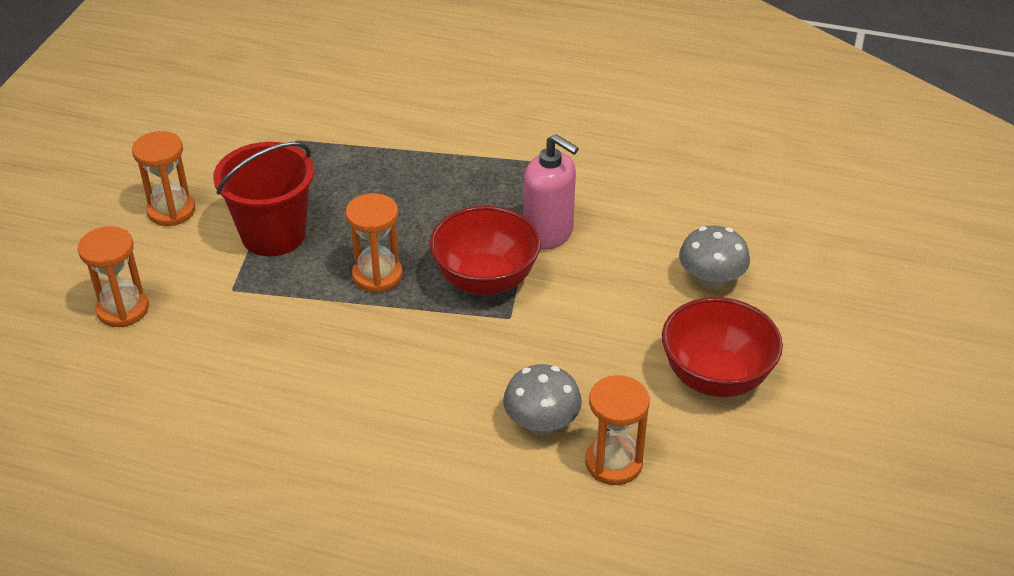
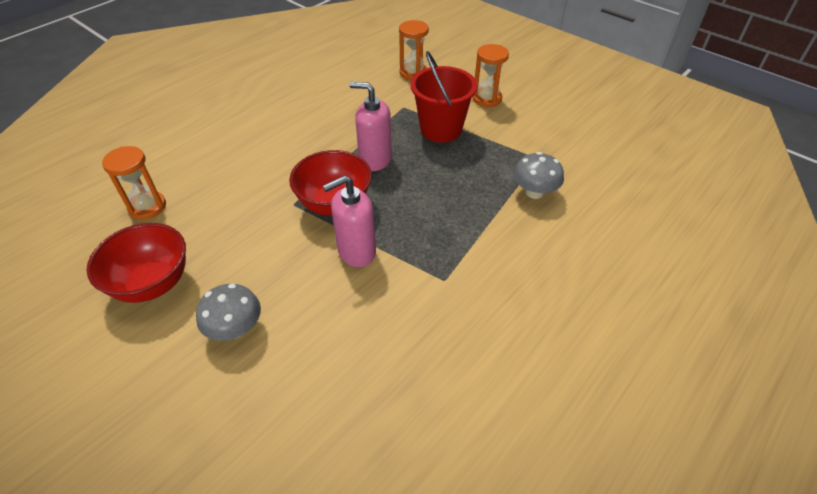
camera: 115 degrees right, 5 degrees up
orange hourglass [345,193,403,293] -> pink soap dispenser [350,82,392,171]
grey mushroom [503,364,582,435] -> grey mushroom moved to [513,152,564,199]

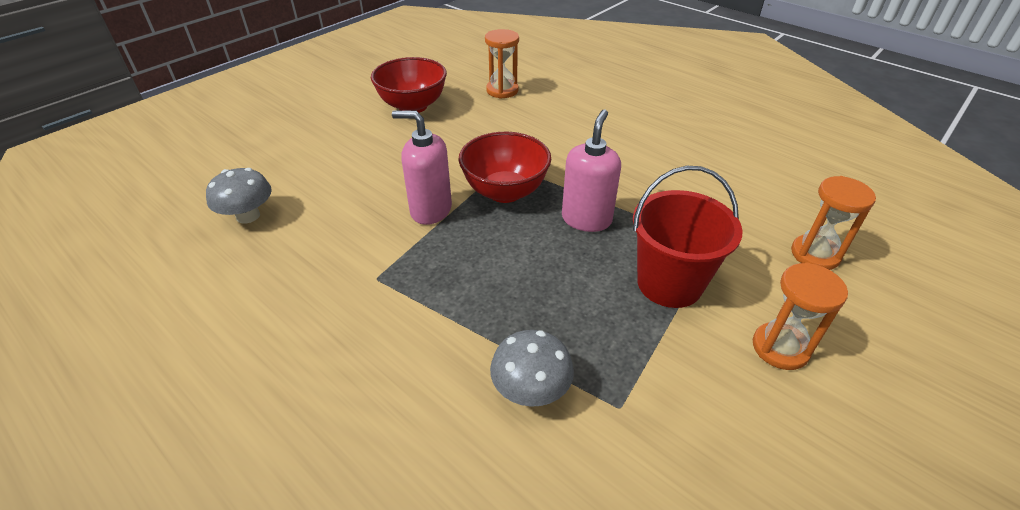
camera: 90 degrees right, 5 degrees down
grey mushroom [196,284,261,341] -> grey mushroom moved to [206,168,272,223]
pink soap dispenser [323,175,376,267] -> pink soap dispenser turned 45 degrees counterclockwise [392,110,452,225]

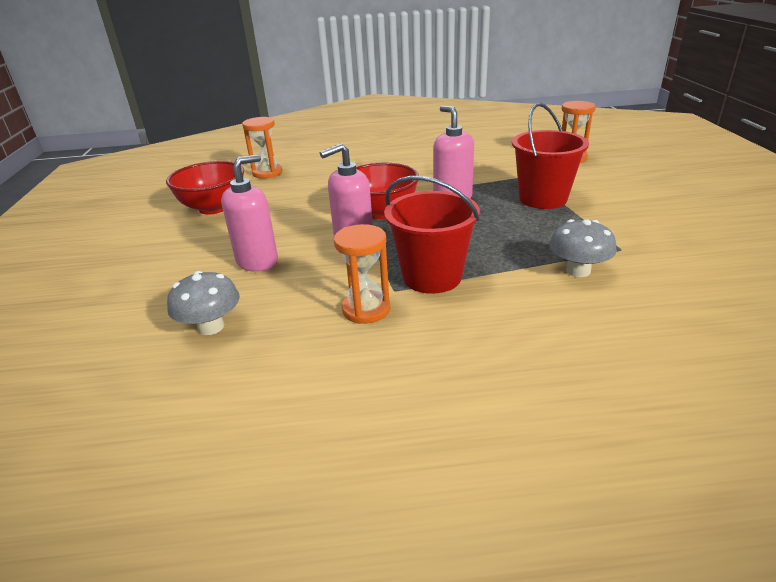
camera: 45 degrees left, 10 degrees down
orange hourglass [753,263,848,370] -> orange hourglass moved to [334,224,390,324]
none -> pink soap dispenser [221,154,278,272]
none -> red bucket [384,176,480,294]

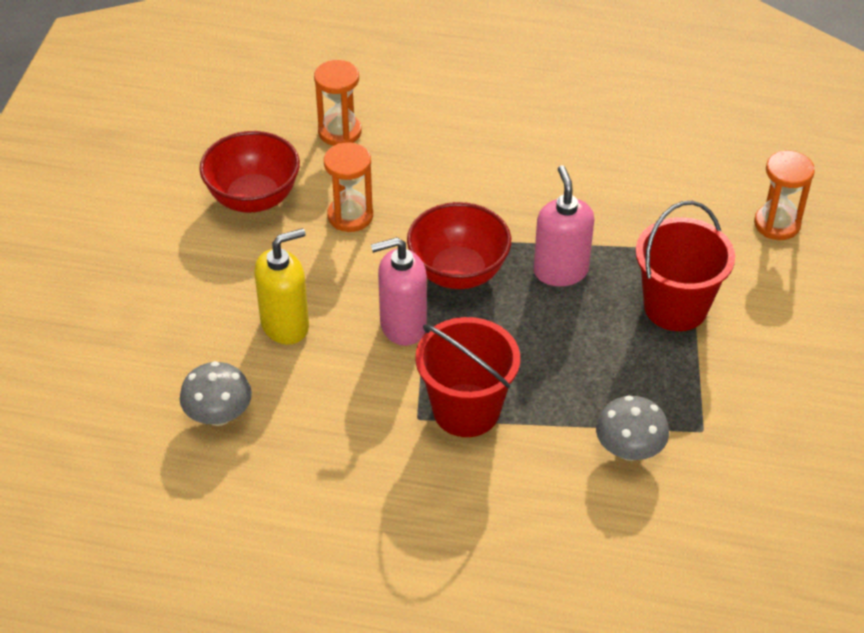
camera: 15 degrees right, 15 degrees up
pink soap dispenser [221,154,278,272] -> yellow soap dispenser [254,228,309,345]
orange hourglass [334,224,390,324] -> orange hourglass moved to [324,143,373,232]

